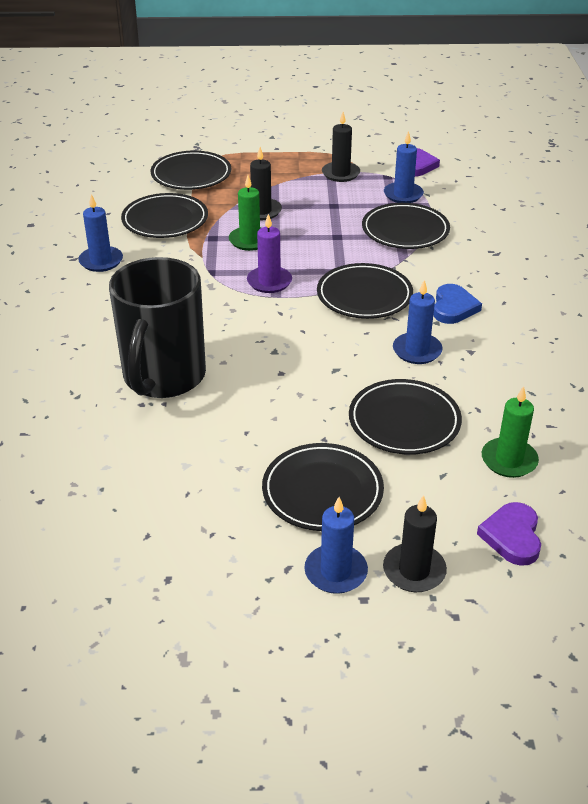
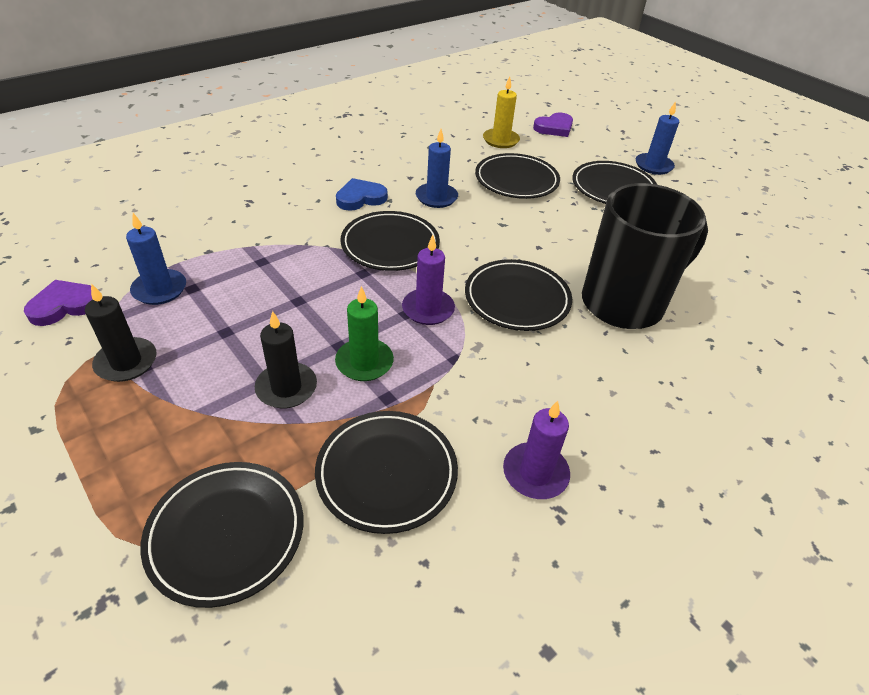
camera: 130 degrees left, 5 degrees up
blue candle [78,194,123,272] -> purple candle [503,401,570,499]
black plate [362,203,450,249] -> black plate moved to [465,259,572,331]
black candle [383,495,447,592] -> none
green candle [482,386,539,478] -> yellow candle [483,76,520,148]

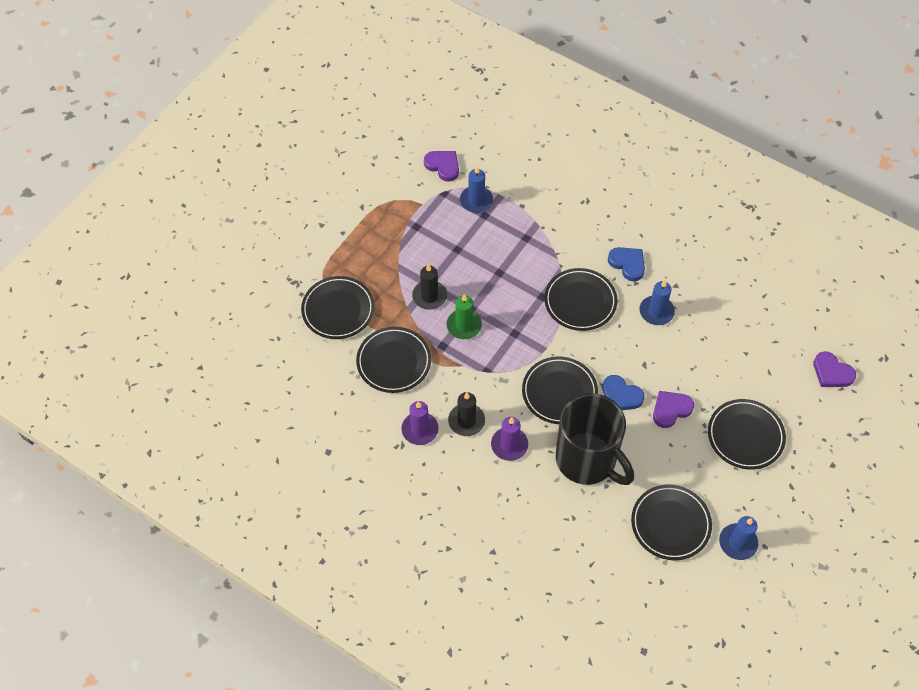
camera: 75 degrees right, 15 degrees up
black candle [85,284,157,382] -> black candle moved to [448,392,485,436]
purple candle [402,235,455,325] -> purple candle moved to [491,417,528,461]
black plate [475,153,560,199] -> black plate moved to [631,484,712,560]
yellow candle [483,76,520,148] -> none
blue candle [636,101,679,175] -> blue candle moved to [719,516,758,560]
none -> blue heart [602,375,645,410]
none -> purple heart [653,391,694,428]

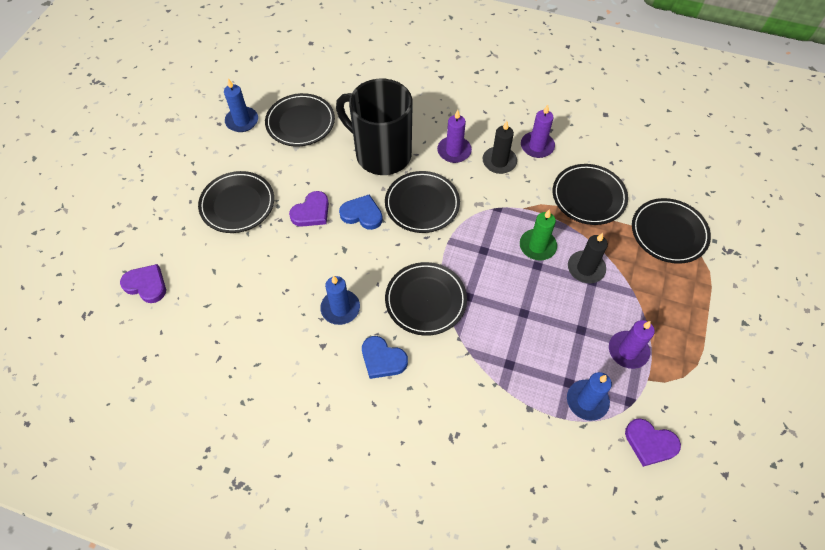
camera: 165 degrees right, 0 degrees up
none -> purple candle [609,320,655,369]

